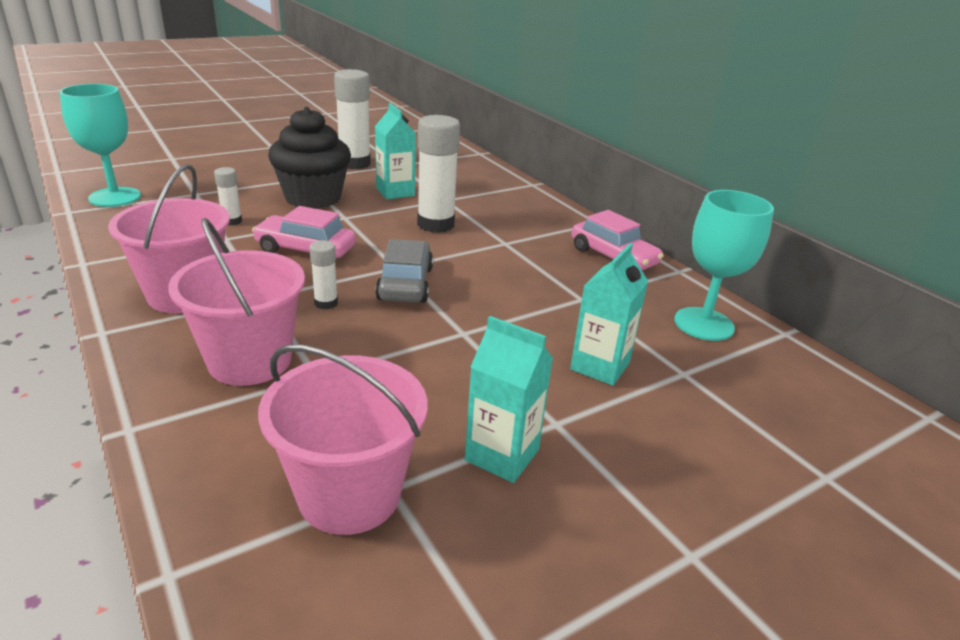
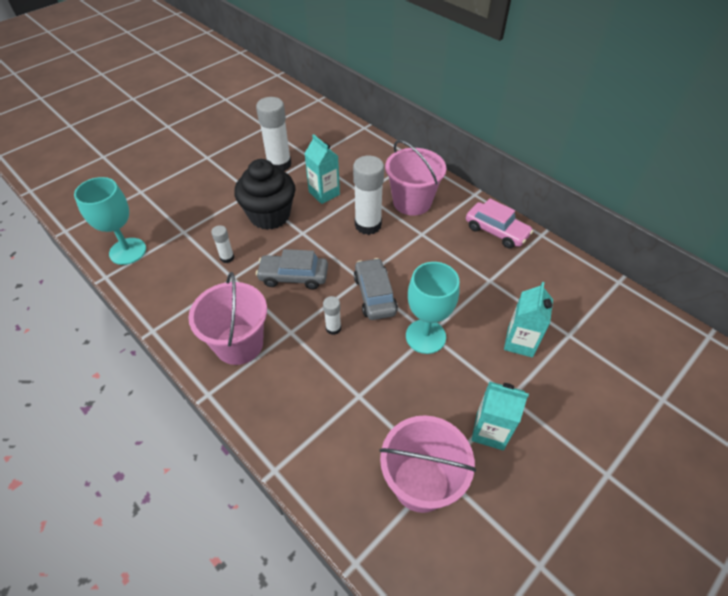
camera: 10 degrees left, 20 degrees up
pink bucket [168,218,305,386] -> pink bucket moved to [385,140,446,216]
pink car [252,206,356,258] -> grey car [256,249,328,289]
turquoise goblet [674,190,774,341] -> turquoise goblet moved to [406,262,459,354]

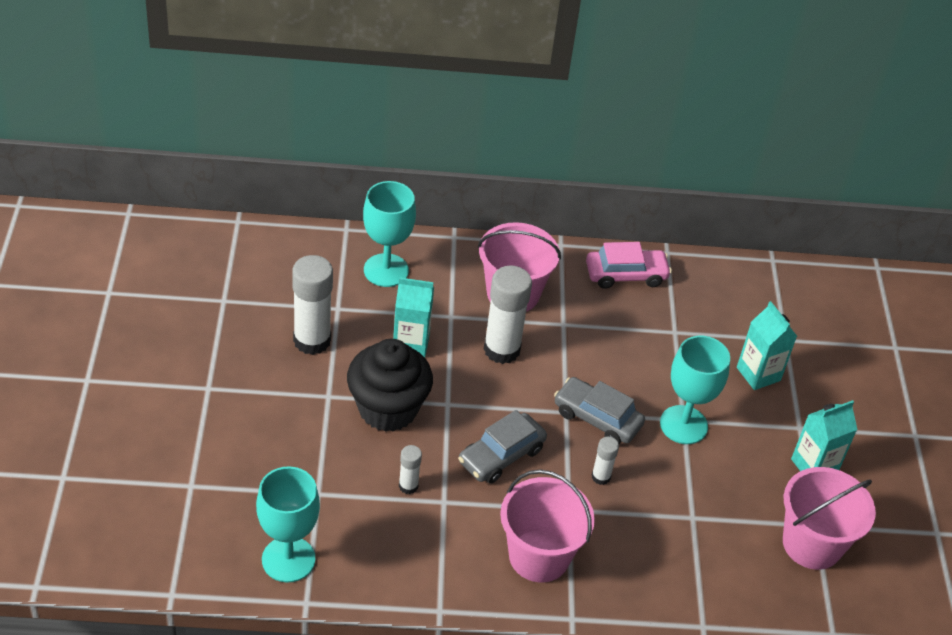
camera: 50 degrees left, 5 degrees down
none -> turquoise goblet [363,181,416,287]

